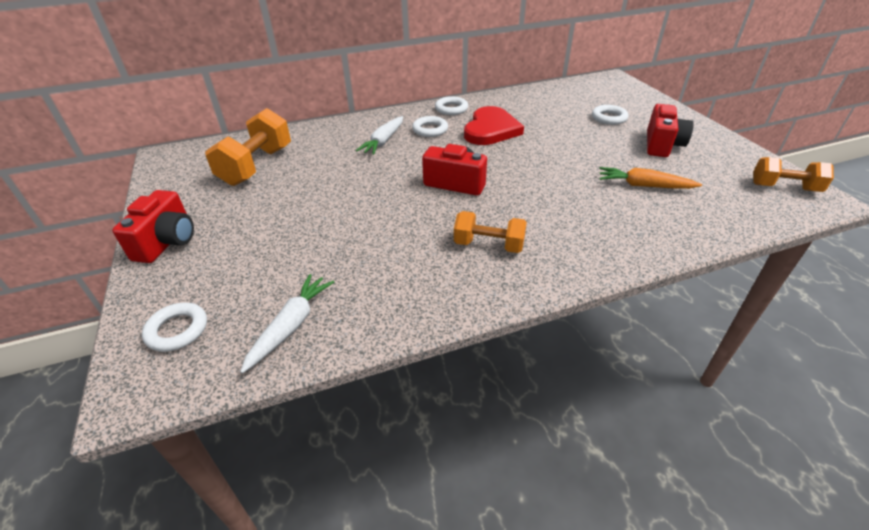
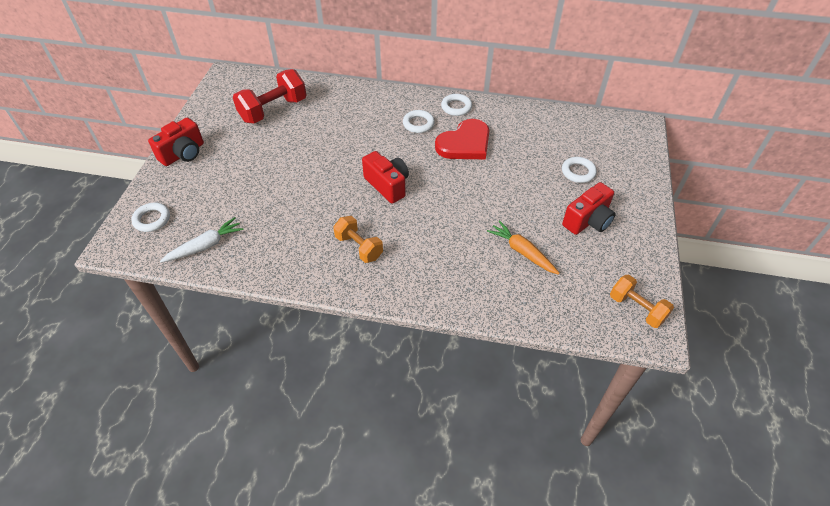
camera: 30 degrees right, 10 degrees up
orange dumbbell [205,108,291,186] -> red dumbbell [233,69,306,124]
white carrot [356,116,403,155] -> none

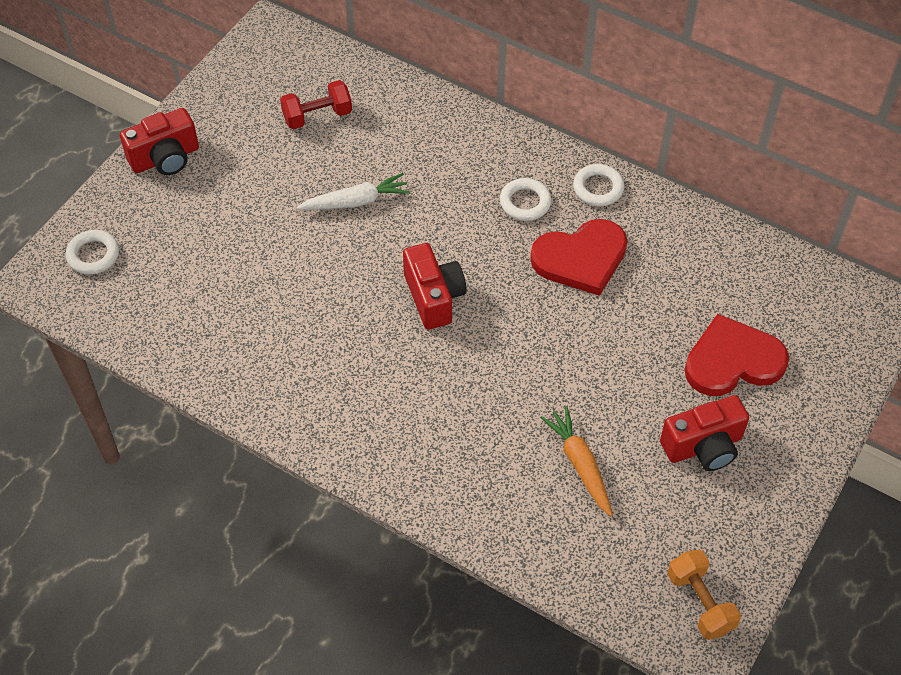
camera: 20 degrees right, 5 degrees up
white carrot [160,217,244,263] -> white carrot moved to [296,173,410,210]
red dumbbell [233,69,306,124] -> red dumbbell [280,80,352,129], size x0.63
orange dumbbell [333,216,383,263] -> none
white ring [562,157,597,183] -> red heart [685,314,789,396]

